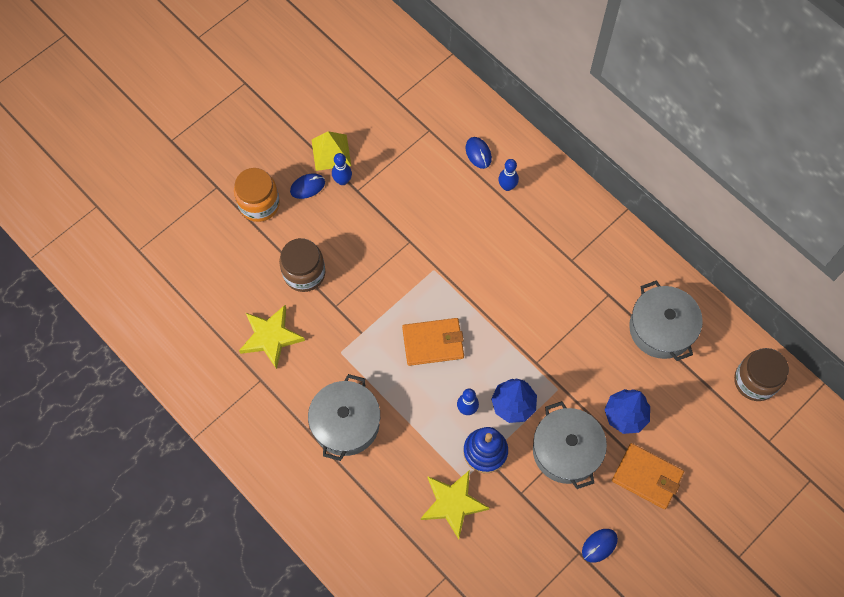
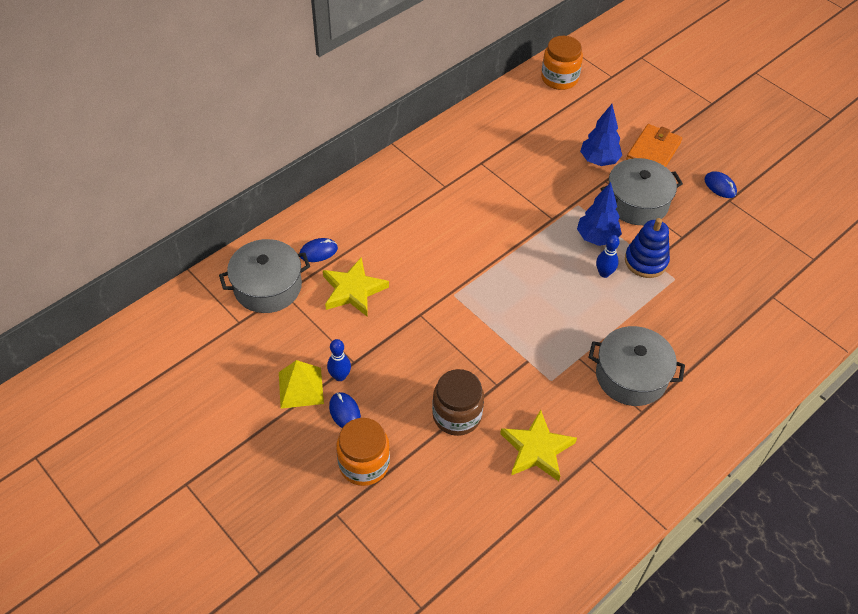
camera: 90 degrees left, 15 degrees down
orange wallet [402,318,464,366] -> none
yellow star [421,470,489,539] -> yellow star moved to [323,258,389,317]
blue bowling pin [498,159,519,191] -> none
grey pot [629,280,703,361] -> grey pot moved to [219,239,310,313]
brown jar [734,348,789,401] -> orange jar [541,36,583,90]

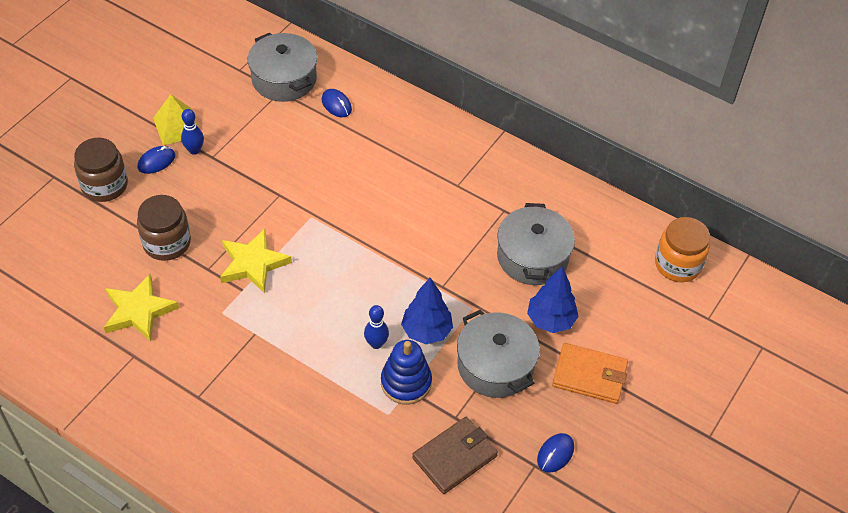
camera: 75 degrees right, 0 degrees up
yellow star [323,258,389,317] -> yellow star moved to [220,229,292,294]
orange jar [336,418,390,486] -> brown jar [74,138,128,202]
grey pot [588,326,685,406] -> grey pot moved to [497,203,575,285]
none -> brown wallet [412,417,498,494]

